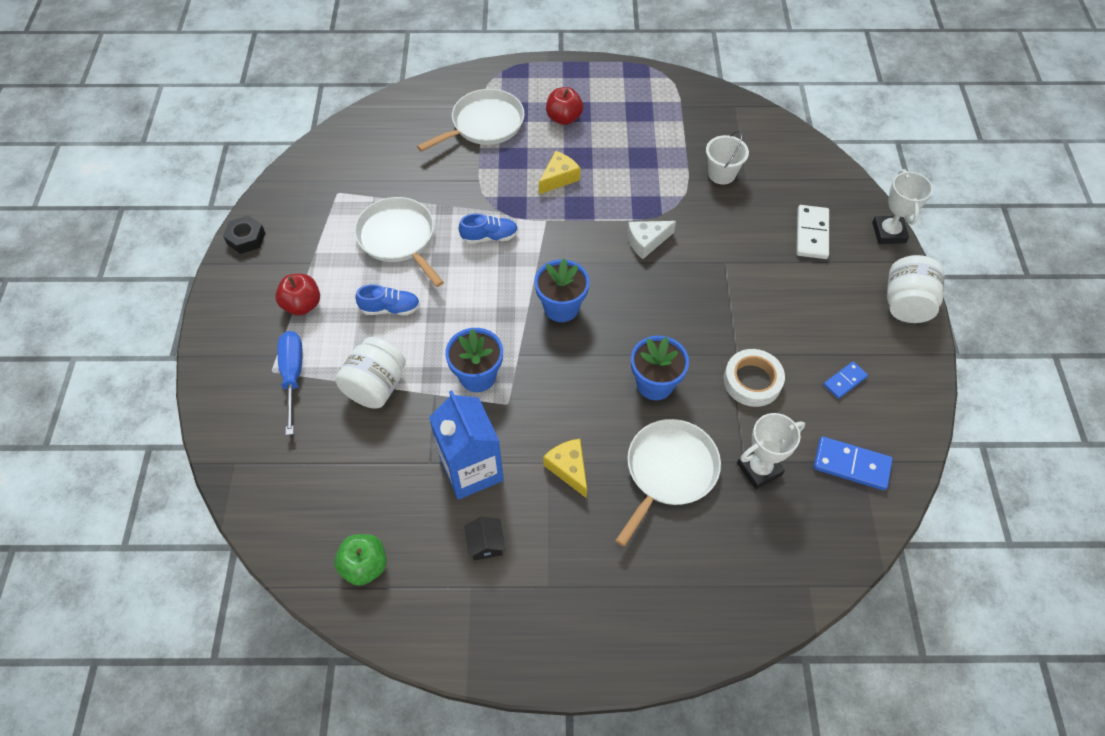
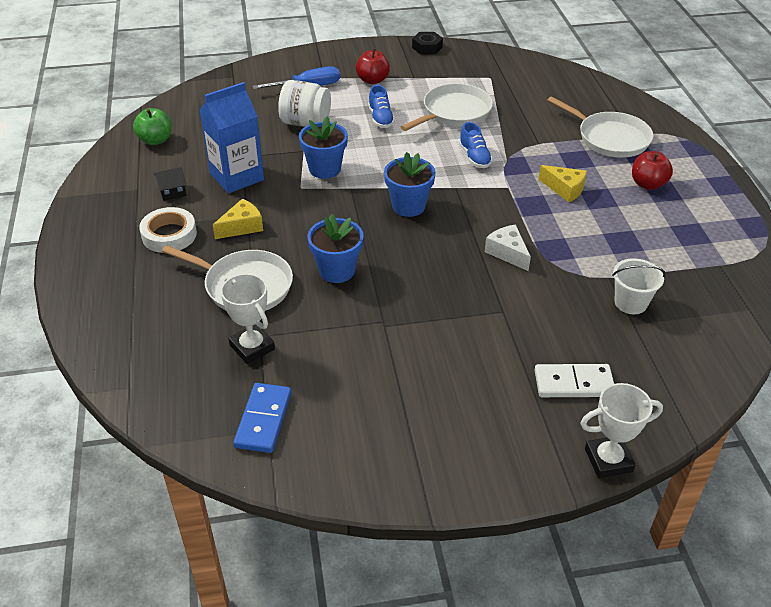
camera: 80 degrees right, 15 degrees down
white tape [724,349,785,407] -> white tape moved to [139,207,197,253]
blue domino [823,362,868,399] -> none
white jar [887,255,944,323] -> none

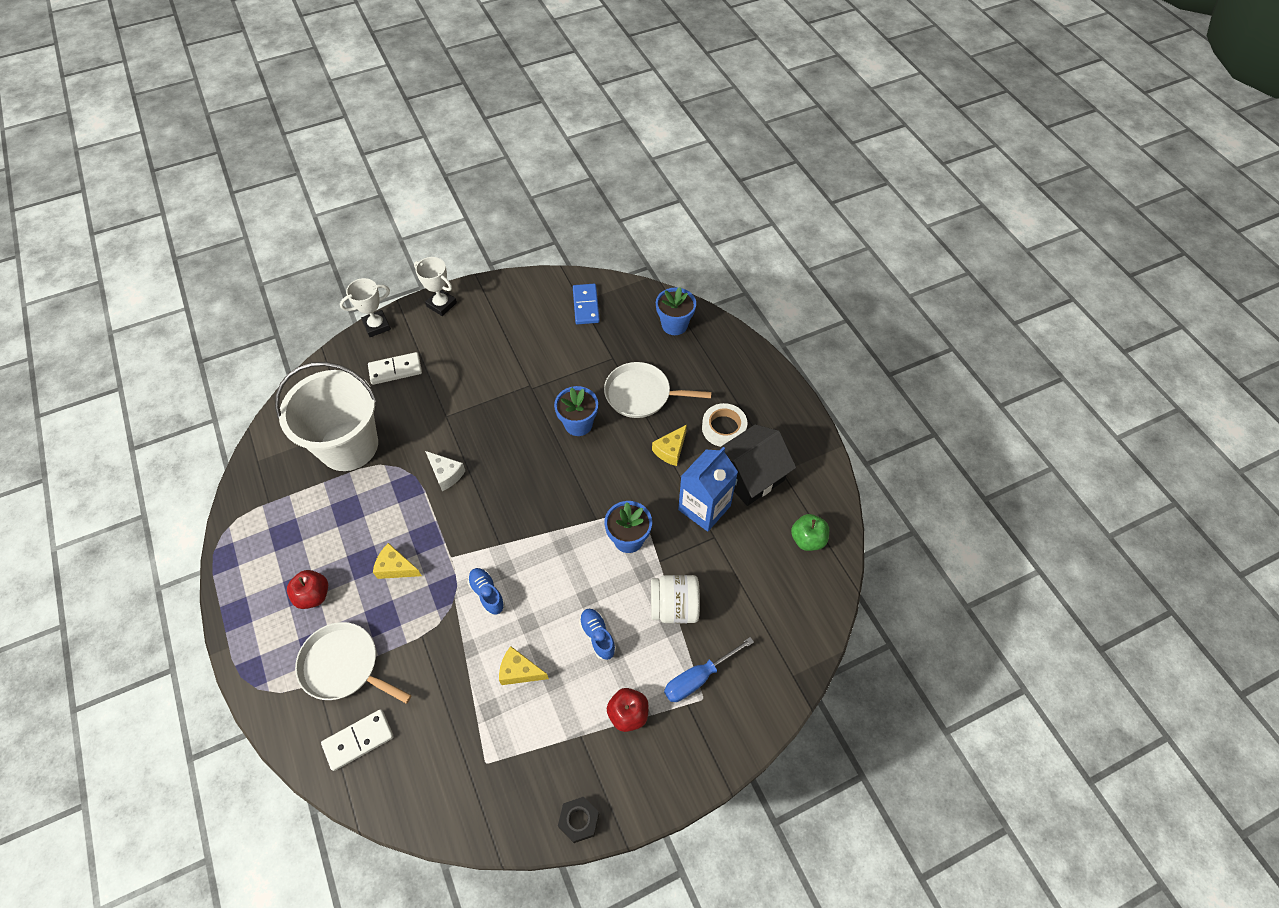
camera: 165 degrees right, 15 degrees up
black house [154,167,187,201] -> black house [716,424,796,506], size x2.37
white trophy [221,274,275,364] -> white trophy moved to [414,257,457,316]
blue flower pot [384,152,436,217] -> blue flower pot moved to [656,287,696,335]
white pan [401,83,493,131] -> yellow cheese [499,646,549,685]
white bucket [612,258,666,314] -> white bucket [275,362,378,471], size x2.34
none -> white domino [321,709,394,771]

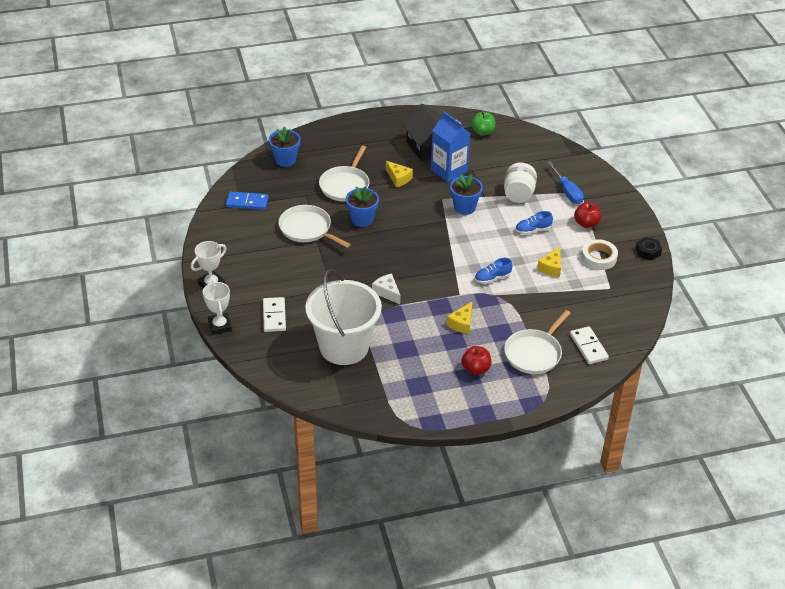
camera: 80 degrees left, 15 degrees down
white cheese [425,451,465,491] -> white cheese turned 90 degrees counterclockwise [372,274,401,304]
white tape [702,403,747,447] -> white tape moved to [582,239,618,270]
none -> white pan [278,205,351,248]

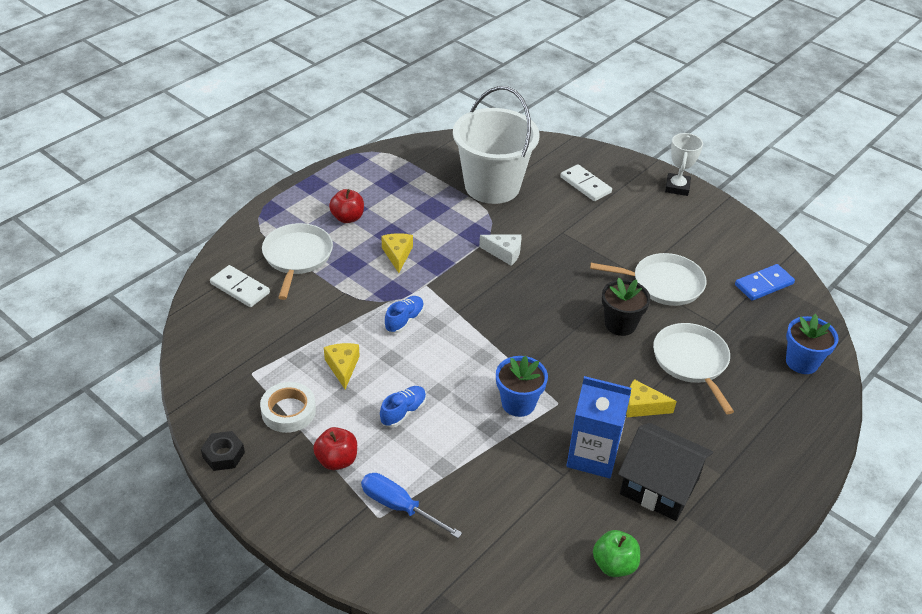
camera: 145 degrees right, 0 degrees up
white trophy [203,281,232,335] -> none
blue flower pot [346,186,379,227] -> black flower pot [602,277,650,336]
white jar [504,162,537,203] -> none

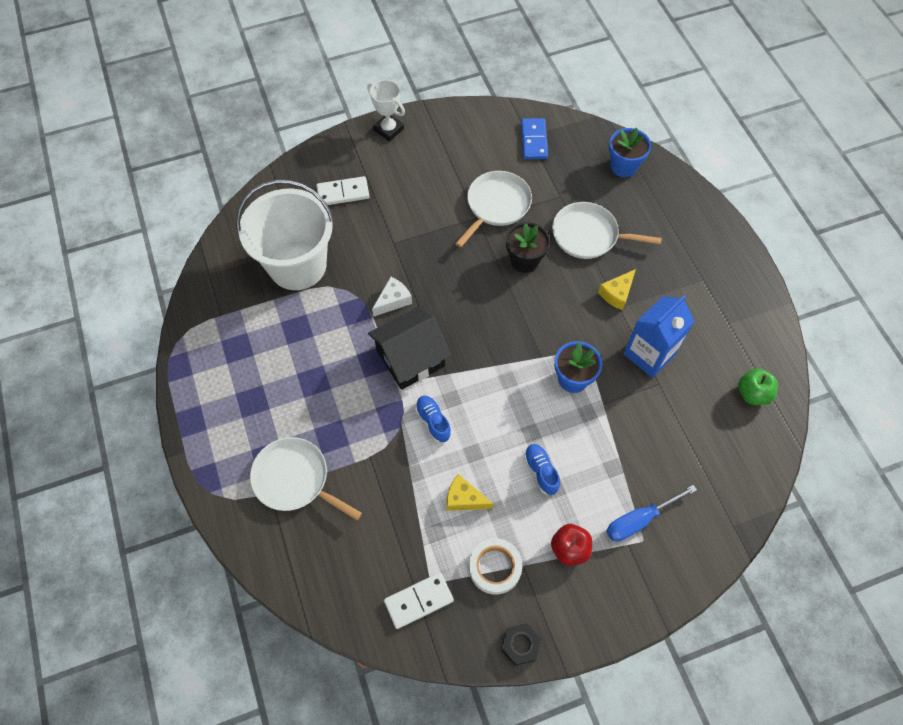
camera: 60 degrees left, 20 degrees up
white domino [210,265,270,307] -> white domino moved to [384,572,454,629]
red apple [329,189,364,223] -> none
yellow cheese [382,233,413,273] -> none
black house [618,423,713,521] -> black house moved to [368,307,451,390]

